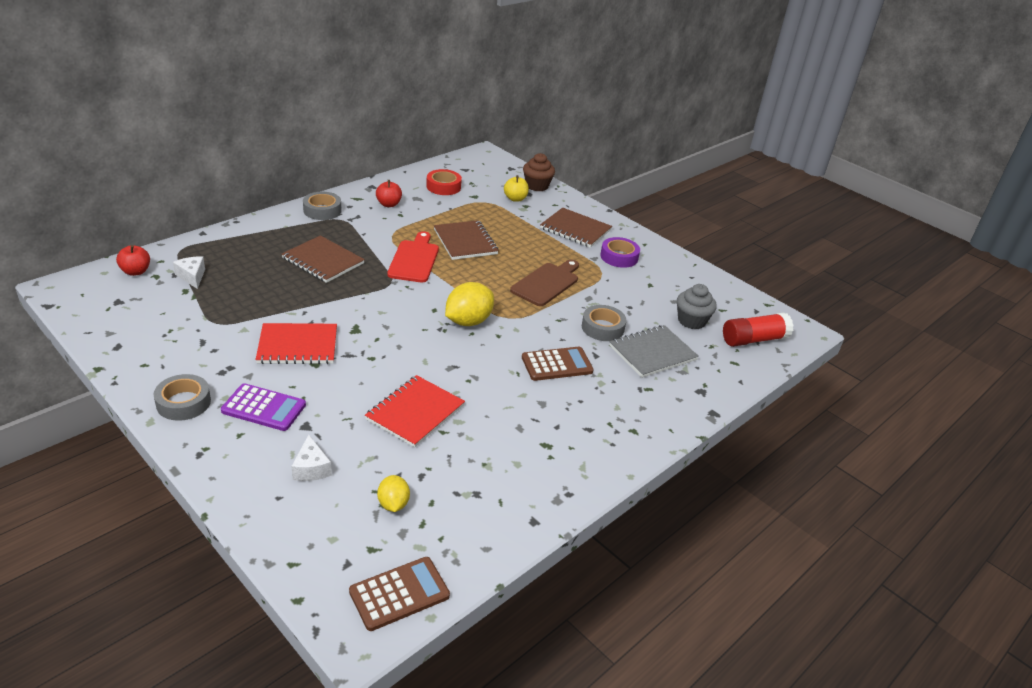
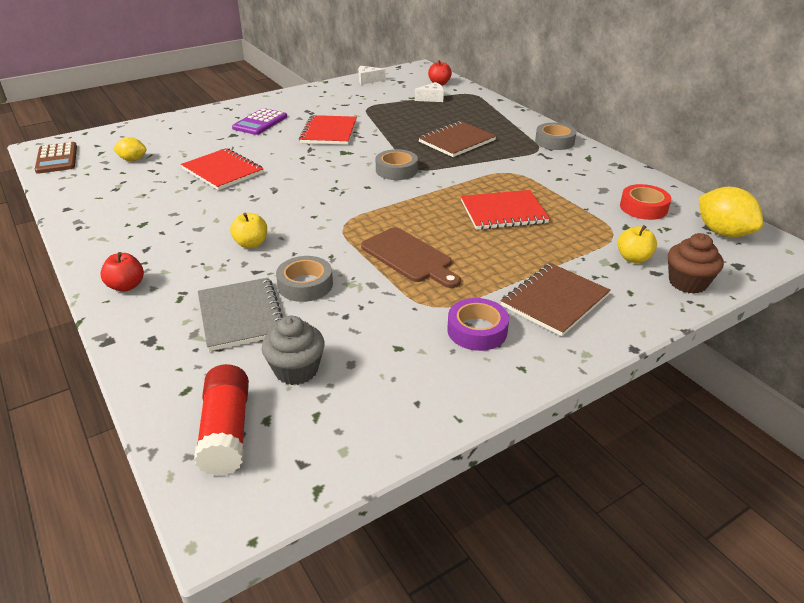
camera: 105 degrees right, 0 degrees up
grey tape [154,374,211,421] -> grey tape moved to [376,149,418,180]
white cheese [291,435,332,481] -> white cheese moved to [358,66,385,85]
red apple [376,180,402,207] -> red apple moved to [100,252,144,292]
red cutting board [387,231,439,283] -> none
brown notebook [434,220,499,260] -> red notebook [461,190,550,230]
yellow lemon [445,282,494,326] -> yellow lemon moved to [699,187,763,238]
brown calculator [522,347,594,381] -> yellow apple [230,213,267,248]

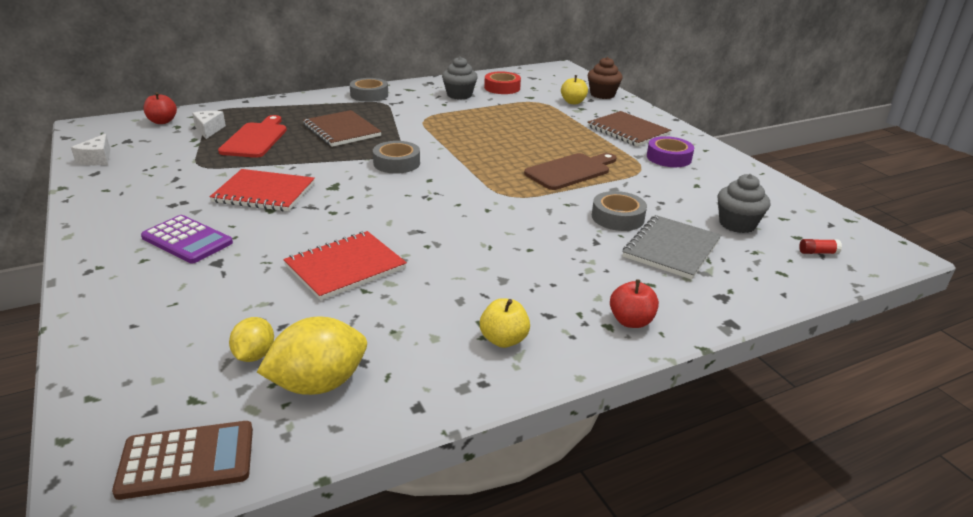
camera: 85 degrees left, 5 degrees down
red glue stick [194,364,249,476] -> red glue stick [799,239,842,254], size x0.42
grey notebook [198,278,283,351] -> grey notebook turned 45 degrees counterclockwise [622,215,721,280]
yellow apple [230,213,267,248] -> yellow apple moved to [480,298,530,348]
red notebook [461,190,550,230] -> none
yellow lemon [699,187,763,238] -> yellow lemon moved to [257,316,367,395]
none -> red cutting board [218,115,287,158]
none -> grey cupcake [442,56,478,100]

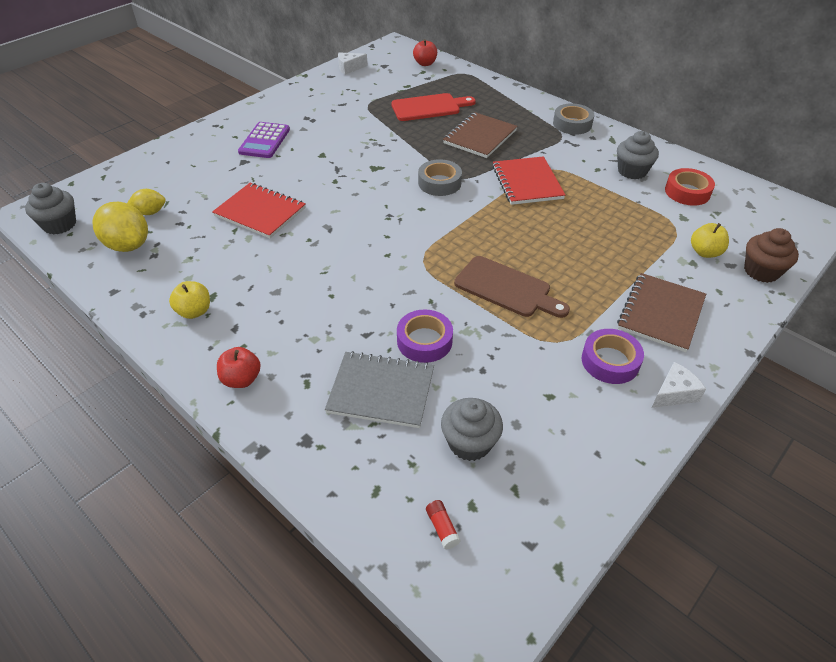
camera: 70 degrees right, 15 degrees up
brown calculator [112,421,253,500] -> grey cupcake [25,183,76,235]
white cheese [192,111,226,139] -> white cheese moved to [652,362,706,408]
red notebook [210,169,315,211] -> red notebook moved to [492,156,565,205]
grey tape [592,191,647,231] -> purple tape [397,309,453,363]

